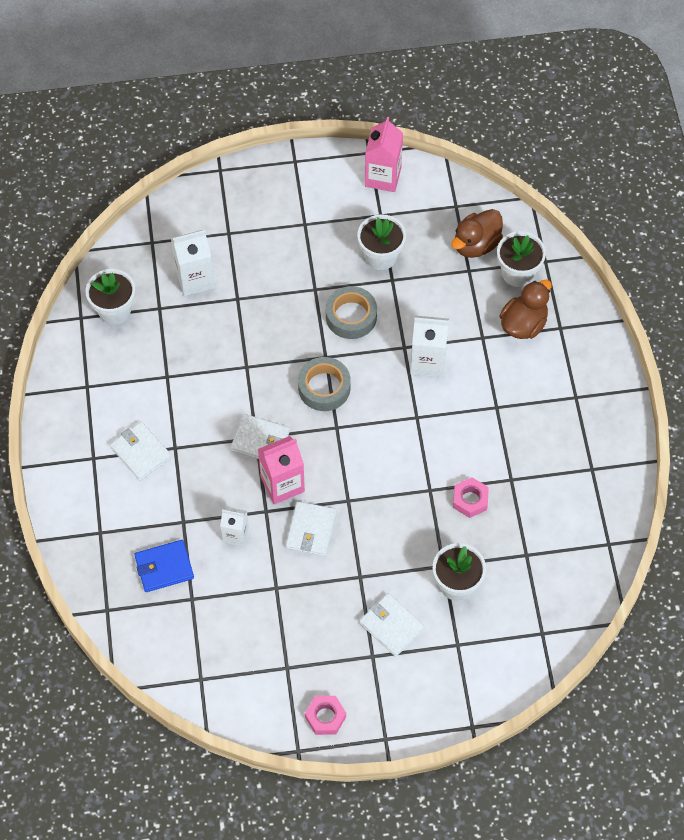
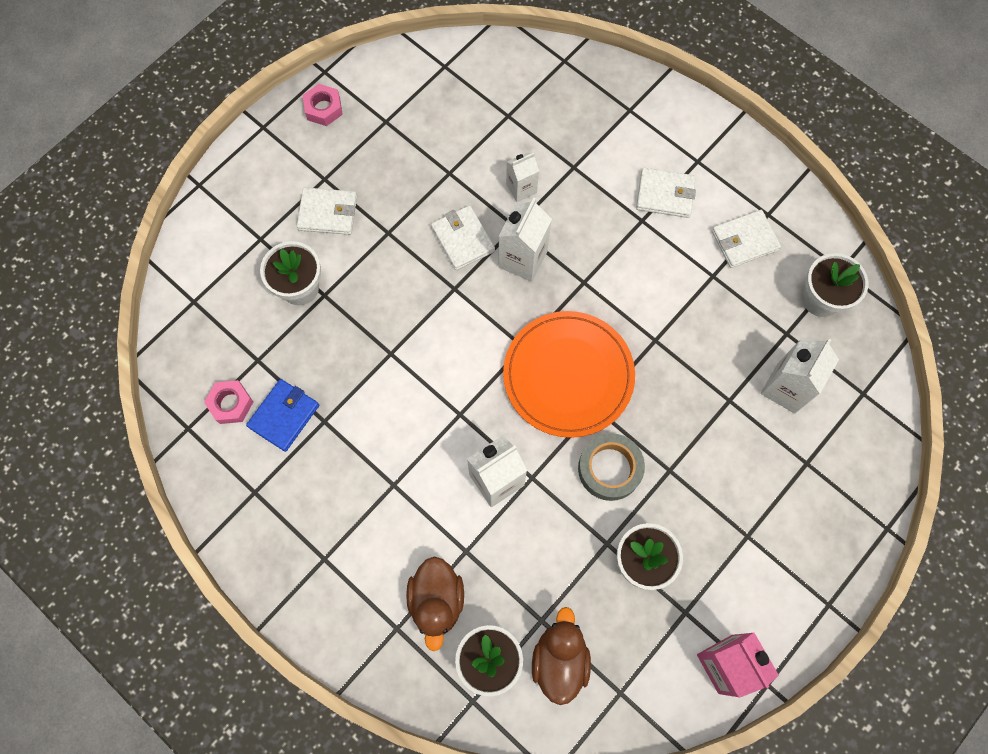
camera: 140 degrees right, 10 degrees up
blue wallet [134,540,194,592] -> blue wallet moved to [246,379,319,452]
white wallet [231,414,290,459] -> white wallet moved to [712,210,781,268]
pink carton [258,436,305,504] -> white carton [498,198,552,282]
grey tape [298,357,351,411] -> orange plate [503,311,635,438]
pink nut [453,477,489,518] -> pink nut moved to [204,380,253,424]

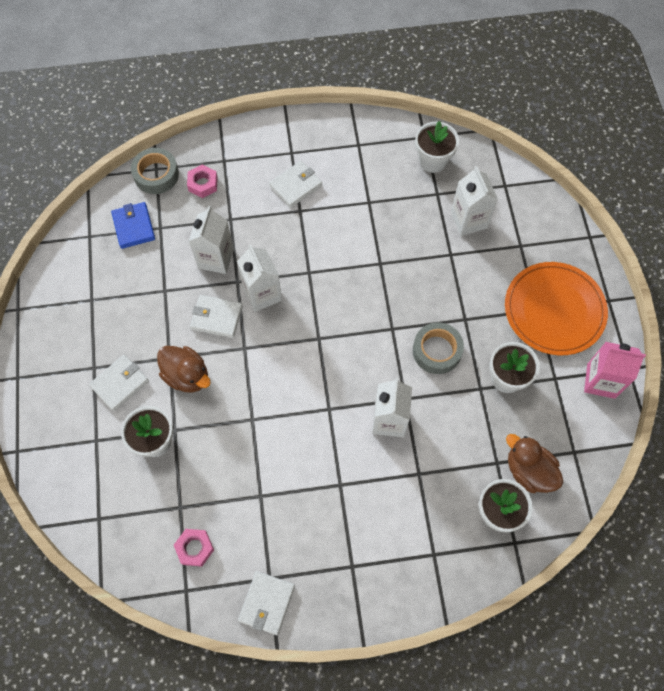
camera: 50 degrees left, 5 degrees down
blue wallet [246,379,319,452] -> blue wallet moved to [111,202,155,249]
pink nut [303,84,343,126] -> pink nut moved to [187,164,218,198]
brown duck [406,557,464,651] -> brown duck moved to [157,346,211,393]
orange plate [503,311,635,438] -> orange plate moved to [505,262,608,355]
white carton [506,152,539,202] -> white carton [189,206,234,274], size x1.58
white wallet [712,210,781,268] -> white wallet moved to [238,571,295,635]
none -> grey tape [131,148,179,194]

